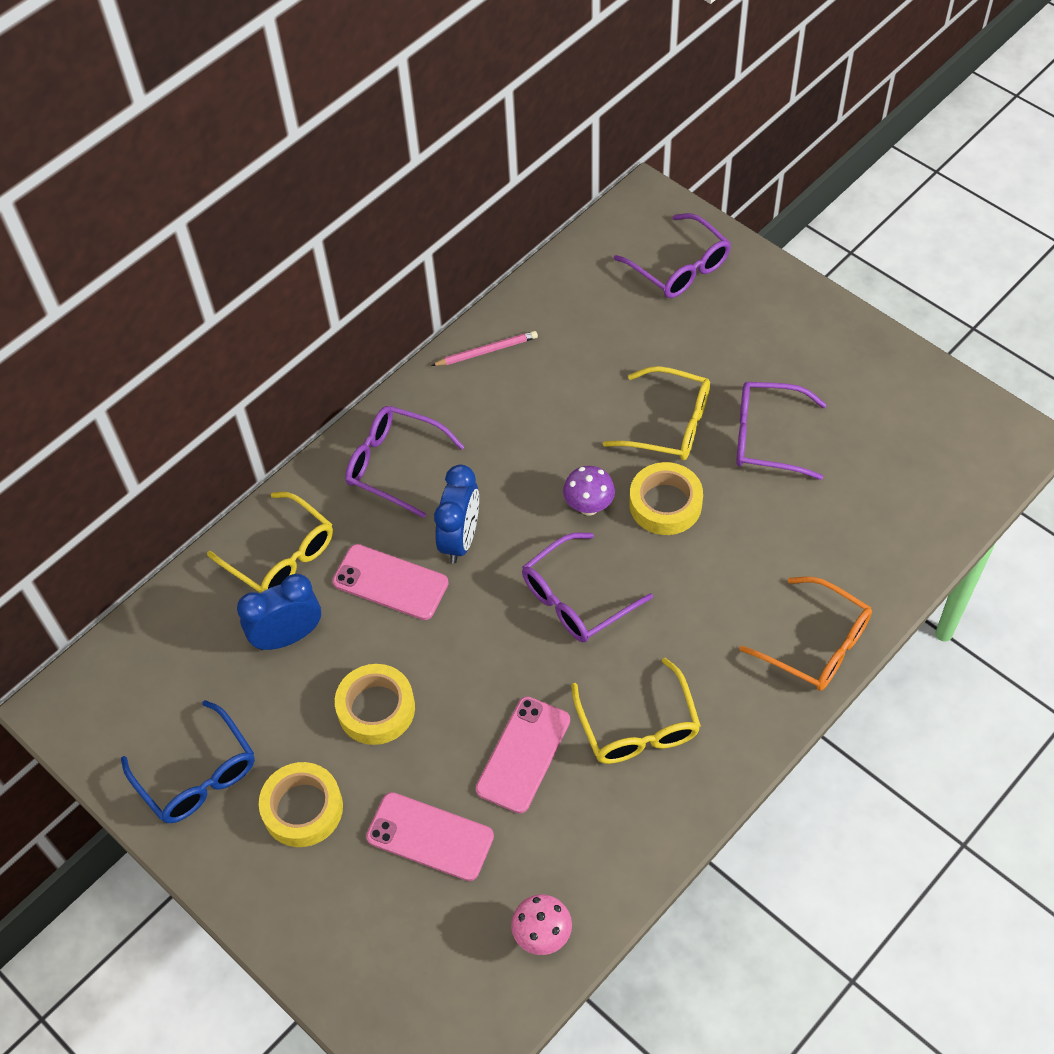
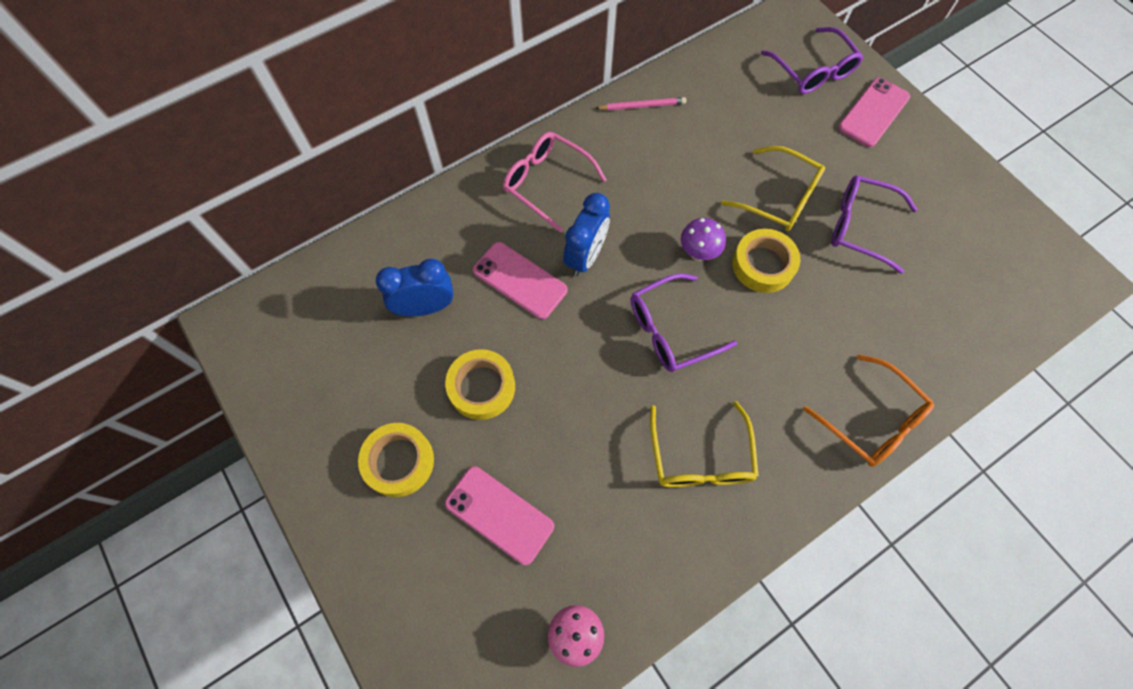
camera: 10 degrees right, 10 degrees up
blue glasses [121,700,255,823] -> none
yellow glasses [207,492,333,593] -> none
purple glasses [345,406,464,518] -> pink glasses [503,132,606,232]
pink phone [476,696,570,814] -> pink phone moved to [838,78,910,147]

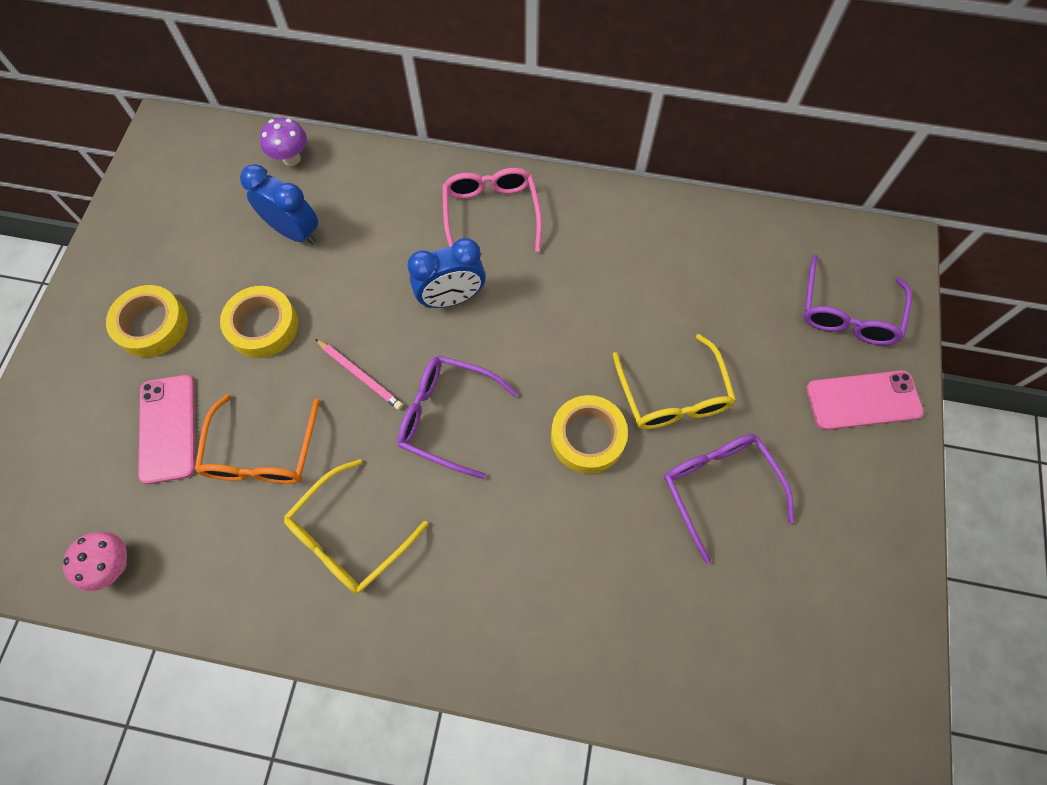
camera: 45 degrees right, 0 degrees up
pink phone [473,242,568,319] -> none
pink pencil [595,97,686,111] -> pink pencil moved to [315,339,403,410]
purple mushroom [681,218,726,261] -> purple mushroom moved to [260,118,307,166]
orange glasses [803,354,934,467] -> orange glasses moved to [194,394,320,484]

